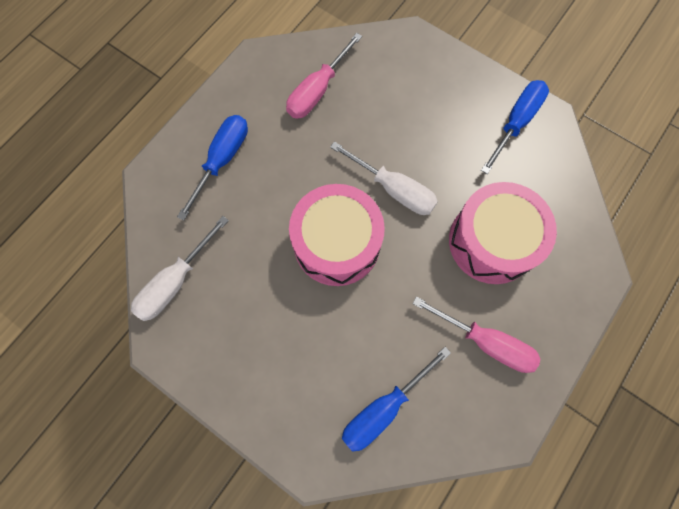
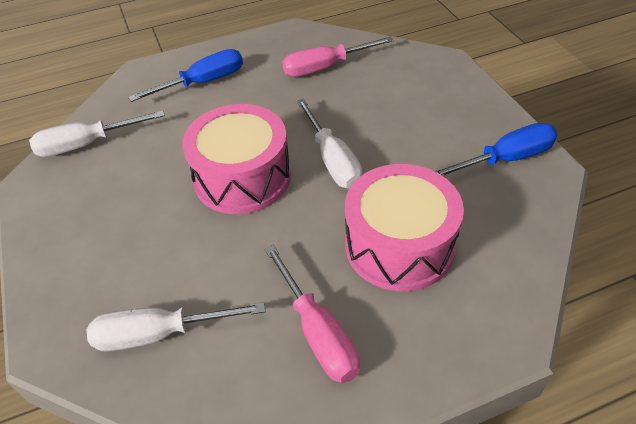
camera: 35 degrees right, 25 degrees down
blue screwdriver [342,347,451,452] -> white screwdriver [87,302,265,352]

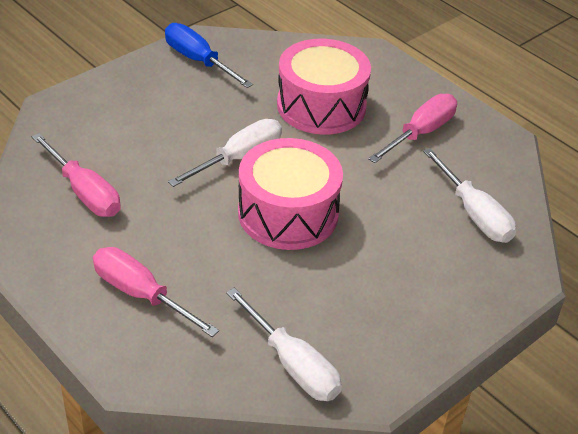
camera: 115 degrees left, 5 degrees down
blue screwdriver [128,49,243,102] -> pink screwdriver [93,247,219,337]

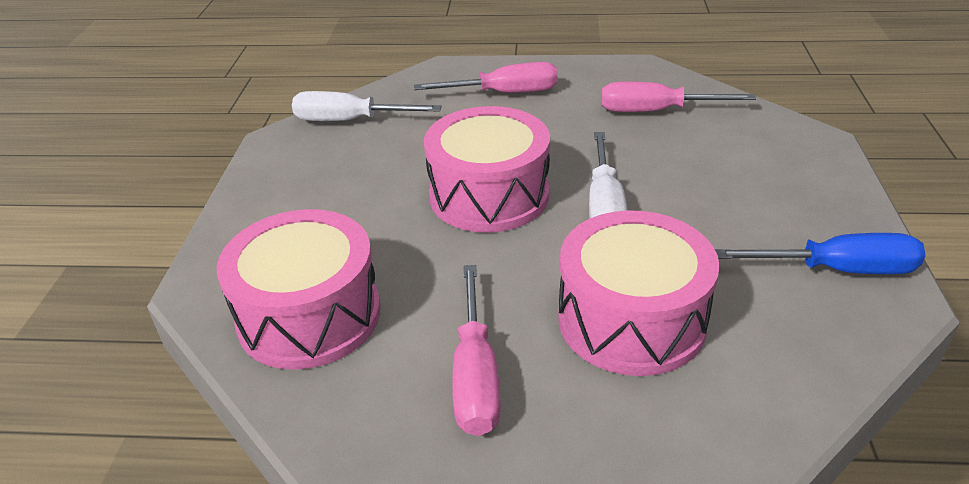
camera: 140 degrees right, 5 degrees down
white screwdriver [423,148,516,243] -> pink drum [216,209,380,370]

